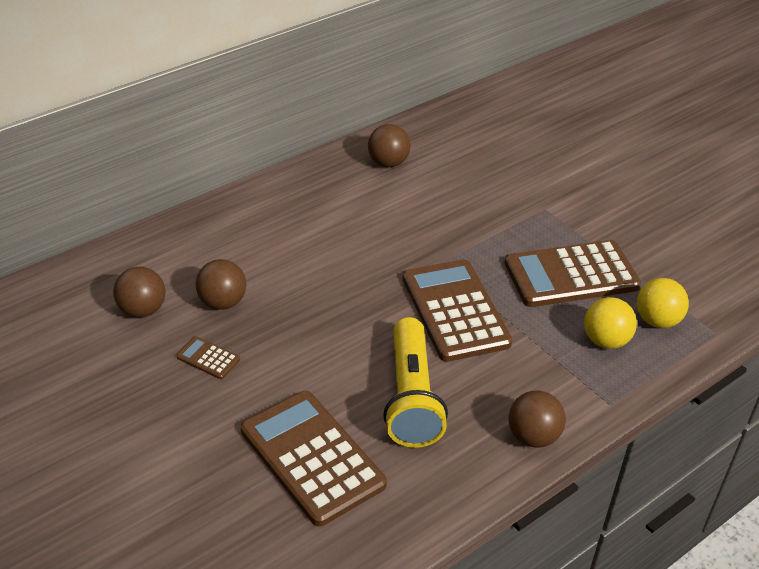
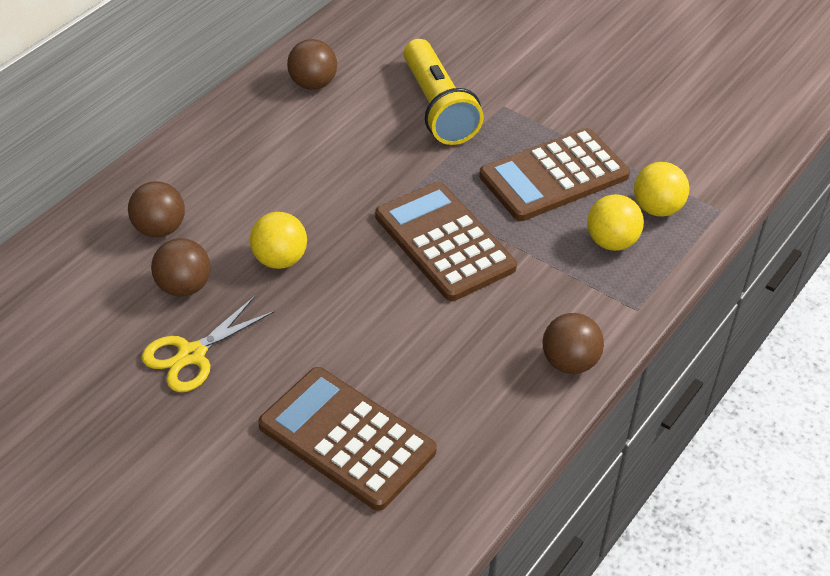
camera: 15 degrees left, 5 degrees up
brown ball [113,267,166,318] -> brown ball moved to [128,181,185,238]
brown calculator [176,336,240,379] -> yellow scissors [142,296,275,392]
yellow flashlight [383,317,448,448] -> yellow flashlight moved to [404,39,484,145]
none -> yellow ball [250,212,307,269]

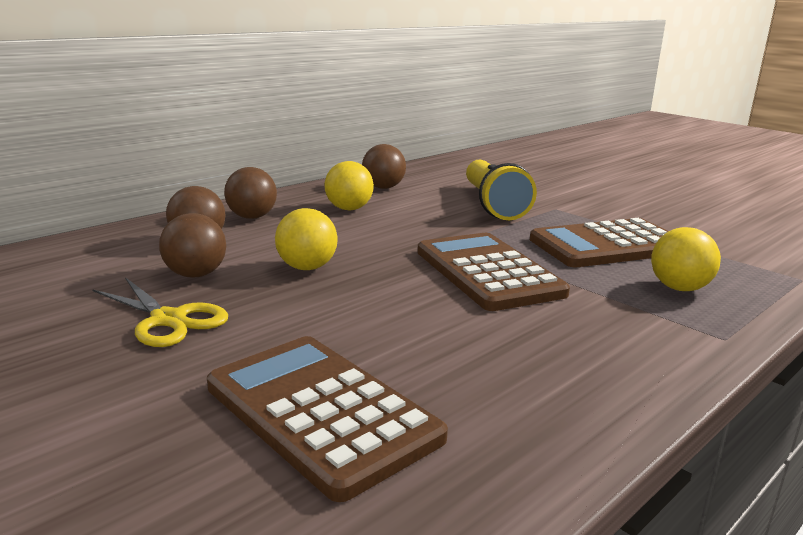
camera: 10 degrees right, 25 degrees down
yellow scissors [142,296,275,392] -> yellow scissors turned 105 degrees counterclockwise [92,277,228,347]
brown ball [543,313,604,374] -> brown ball moved to [224,167,277,219]
yellow ball [634,162,690,217] -> yellow ball moved to [325,161,374,210]

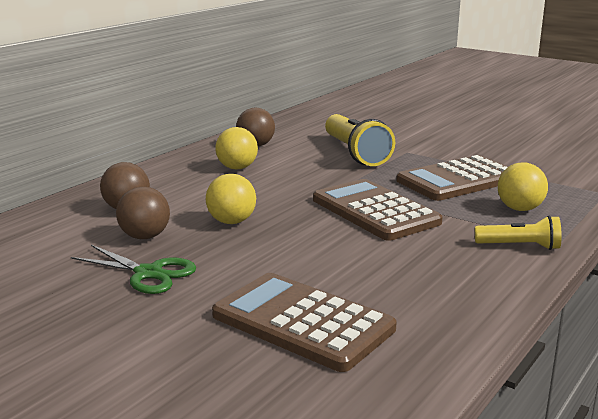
camera: 10 degrees left, 0 degrees up
yellow scissors [92,277,228,347] -> green scissors [71,245,197,294]
brown ball [224,167,277,219] -> none
none -> yellow flashlight [475,216,562,250]

